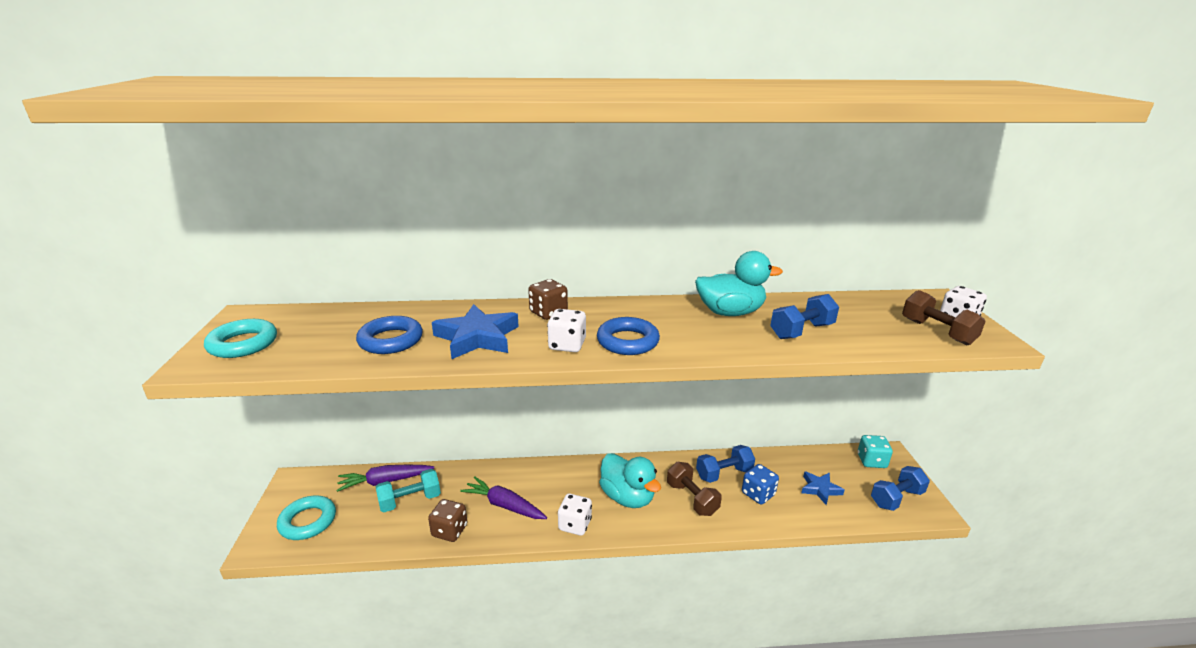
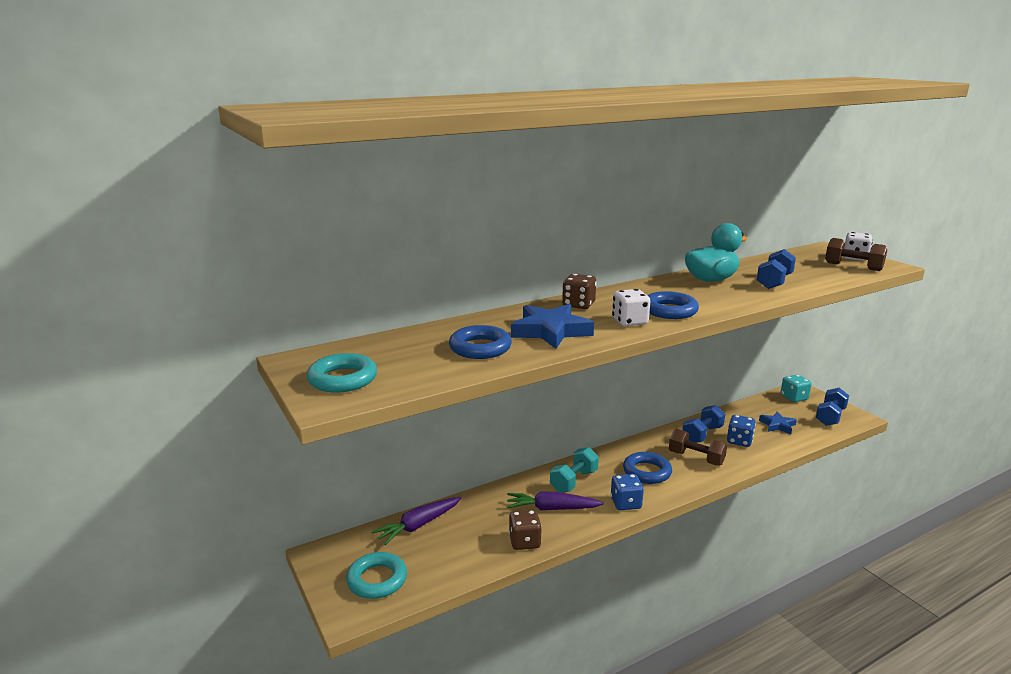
camera: 25 degrees left, 5 degrees down
turquoise dumbbell [376,469,441,512] -> turquoise dumbbell moved to [550,447,599,493]
white dice [558,494,592,536] -> blue dice [611,474,644,510]
turquoise duck [599,453,661,508] -> blue ring [623,452,672,484]

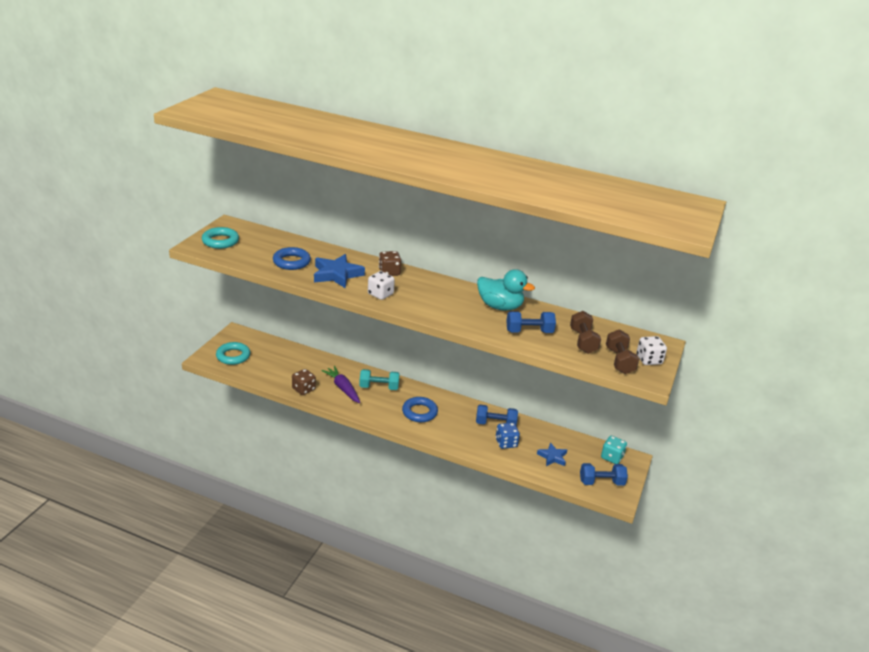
camera: 50 degrees right, 10 degrees up
purple carrot [372,497,461,545] -> none
blue dice [611,474,644,510] -> none
blue ring [647,291,699,319] -> none
brown dumbbell [669,429,727,466] -> brown dumbbell moved to [570,311,601,354]

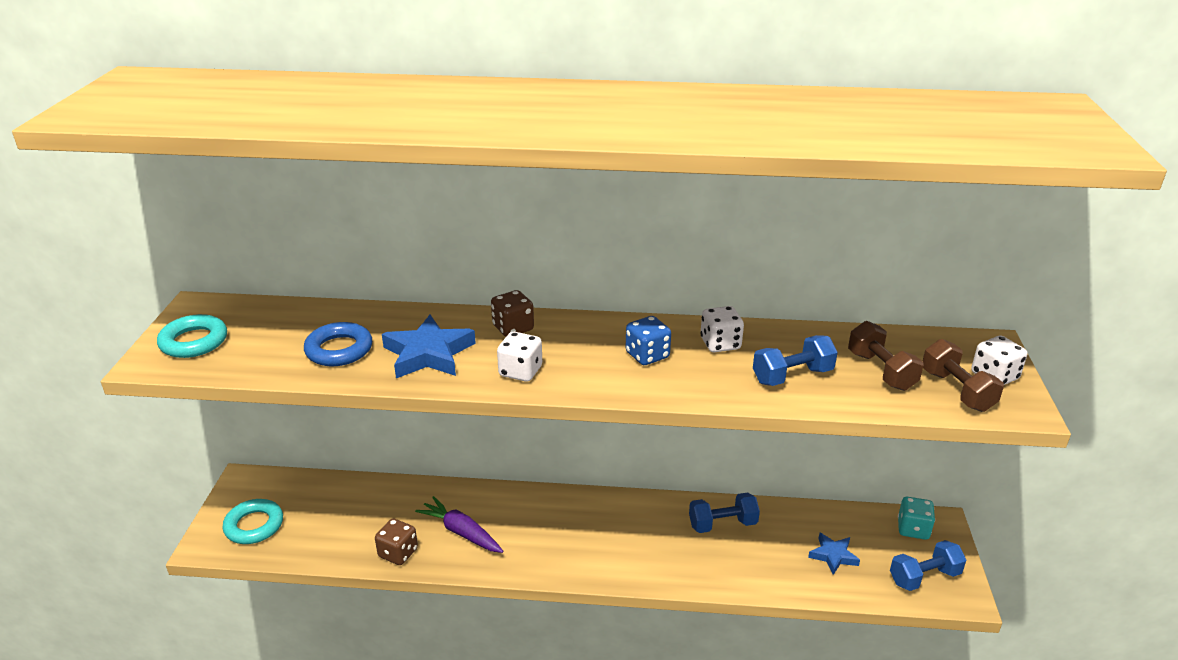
camera: 15 degrees left, 0 degrees up
turquoise dumbbell [359,369,400,390] -> none
blue ring [402,397,438,422] -> none
turquoise duck [477,269,535,311] -> white dice [700,306,744,352]
blue dice [496,423,520,449] -> blue dice moved to [626,316,671,365]

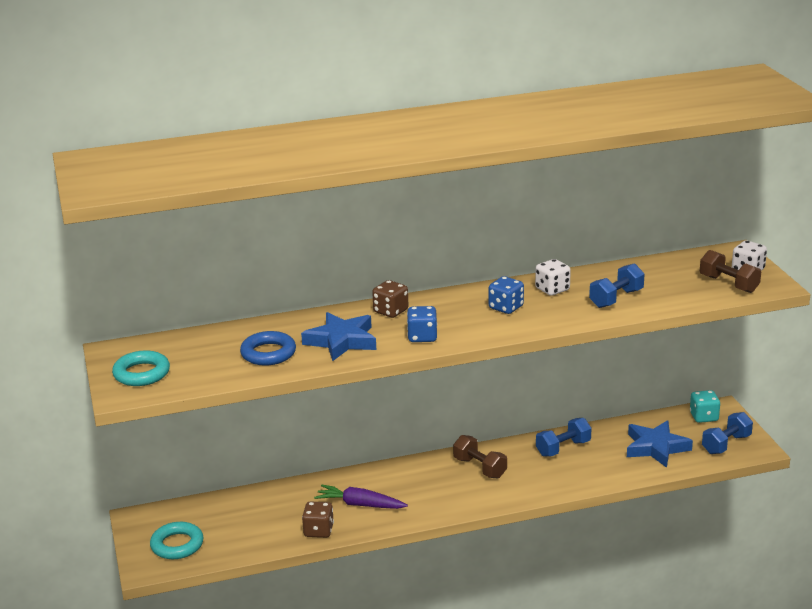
camera: 20 degrees left, 5 degrees down
white dice [497,332,542,382] -> blue dice [407,306,437,342]
blue star [808,533,860,575] -> blue star [627,420,693,468], size x1.68
brown dumbbell [848,321,923,391] -> brown dumbbell moved to [453,435,507,479]

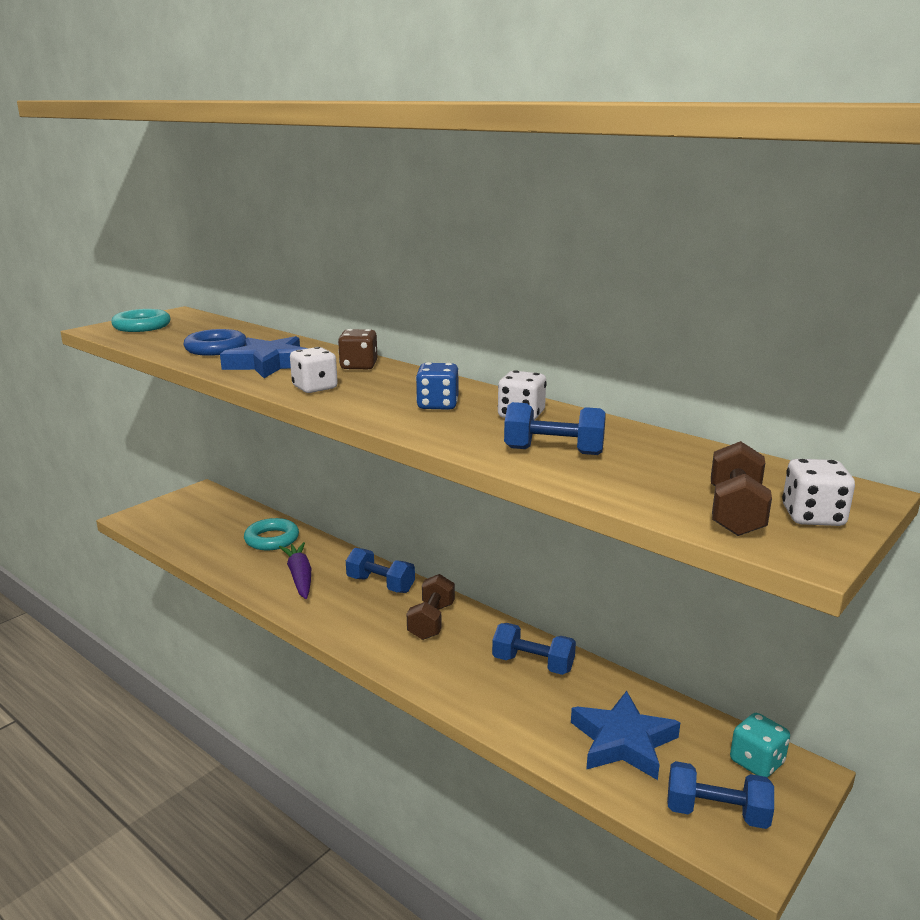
camera: 55 degrees right, 5 degrees down
turquoise ring [150,522,204,559] -> turquoise ring moved to [244,518,299,550]
brown dice [302,502,334,538] -> none
blue dice [407,306,437,342] -> white dice [290,347,338,393]
none -> blue dumbbell [346,548,415,593]

